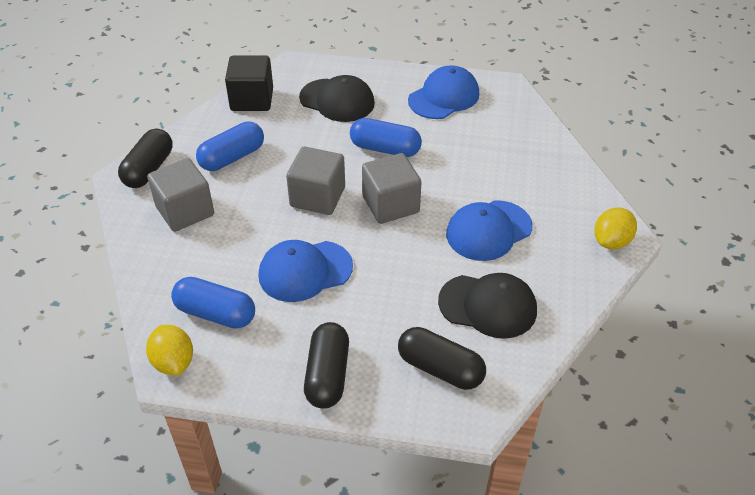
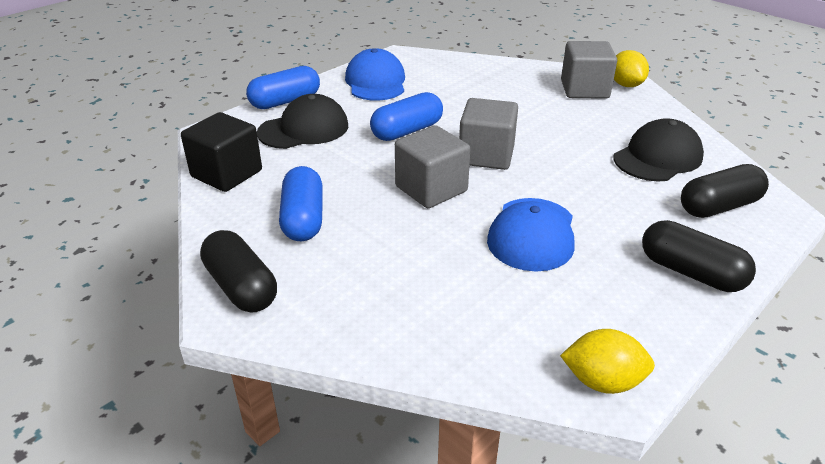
camera: 55 degrees left, 10 degrees down
grey cube [147,158,214,232] -> grey cube moved to [561,41,617,99]
blue capsule [171,277,255,329] -> blue capsule moved to [246,66,320,109]
blue cap [446,200,532,261] -> none

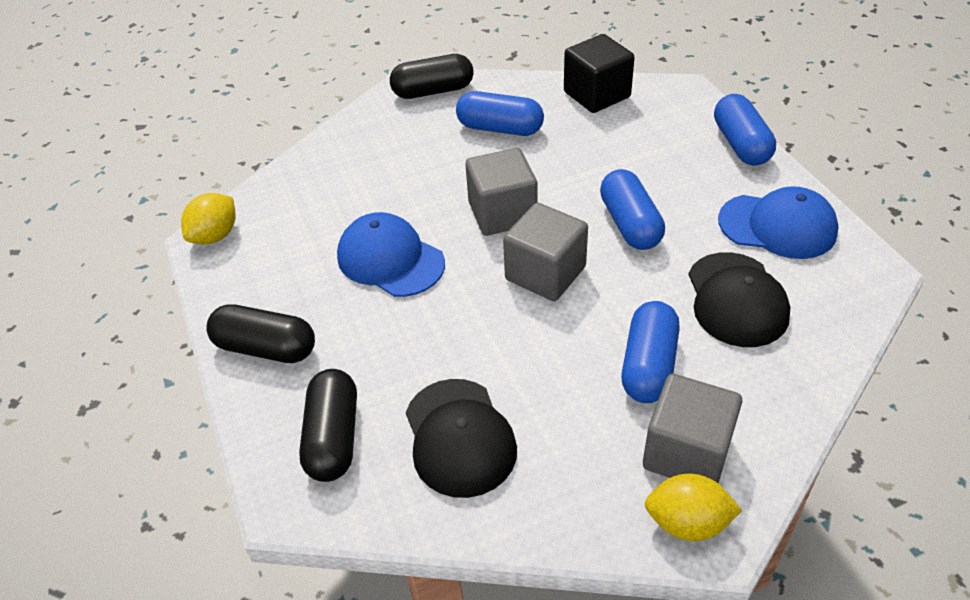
camera: 115 degrees right, 10 degrees up
black cap [257,94,348,149] -> black cap moved to [688,252,791,347]
black capsule [642,220,756,292] -> black capsule turned 45 degrees clockwise [206,304,315,363]
none -> blue capsule [622,301,680,403]

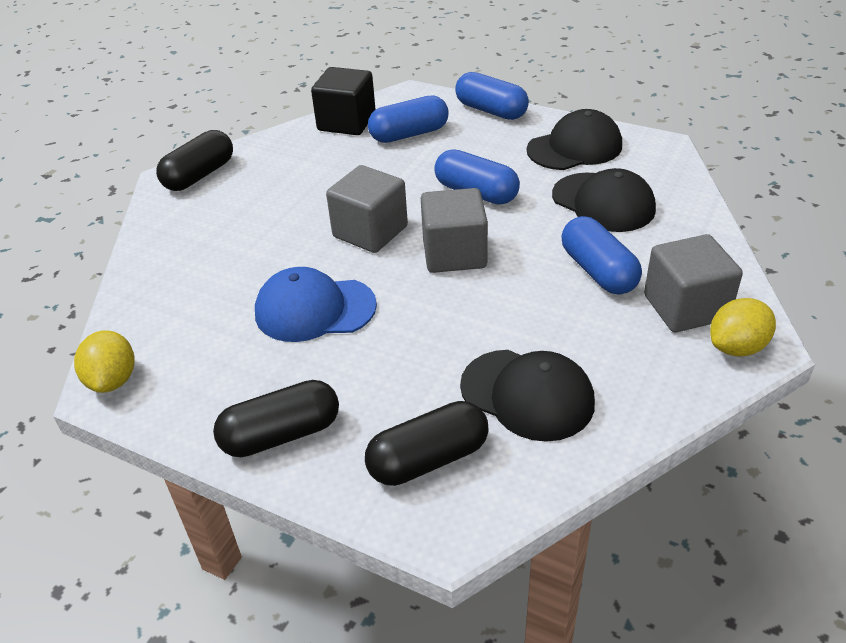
camera: 40 degrees left, 5 degrees down
black capsule [299,369,357,482] -> black capsule turned 75 degrees counterclockwise [365,401,489,486]
blue capsule [456,91,544,136] -> blue capsule moved to [368,95,449,143]
blue cap [718,186,839,259] -> black cap [527,109,622,170]

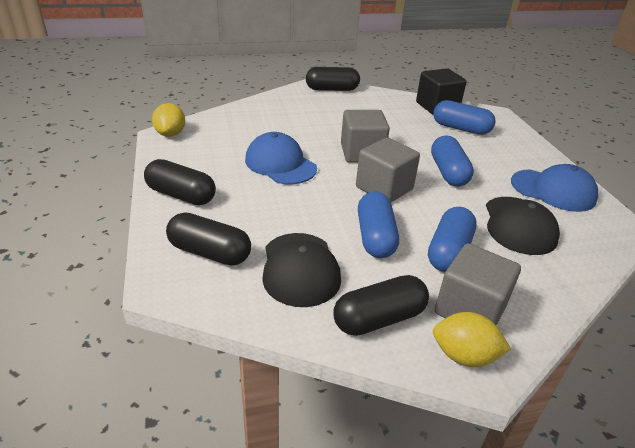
camera: 45 degrees right, 5 degrees down
yellow lemon [74,330,134,393] -> yellow lemon turned 45 degrees counterclockwise [152,103,185,137]
blue capsule [455,72,529,120] -> blue capsule moved to [358,192,399,258]
black cap [527,109,622,170] -> blue cap [511,164,599,212]
none -> black capsule [334,275,429,336]

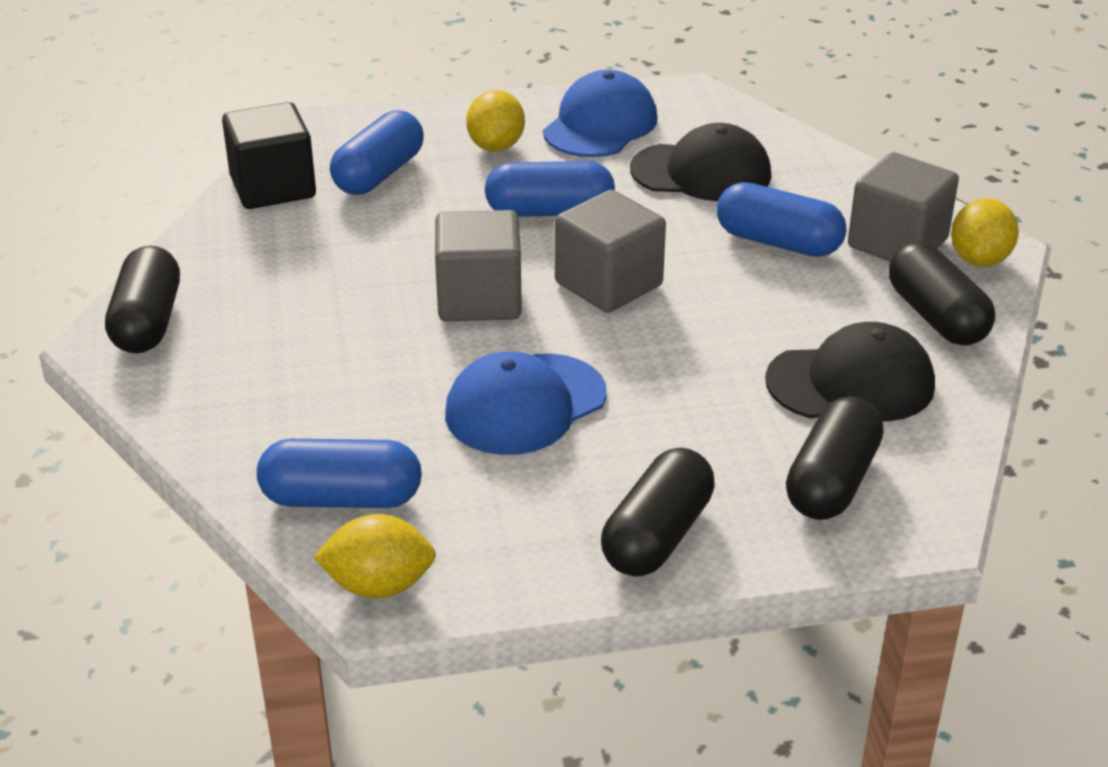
camera: 85 degrees left, 0 degrees up
blue capsule [358,192,399,258] -> blue capsule moved to [257,439,422,508]
none -> yellow lemon [466,90,525,152]

